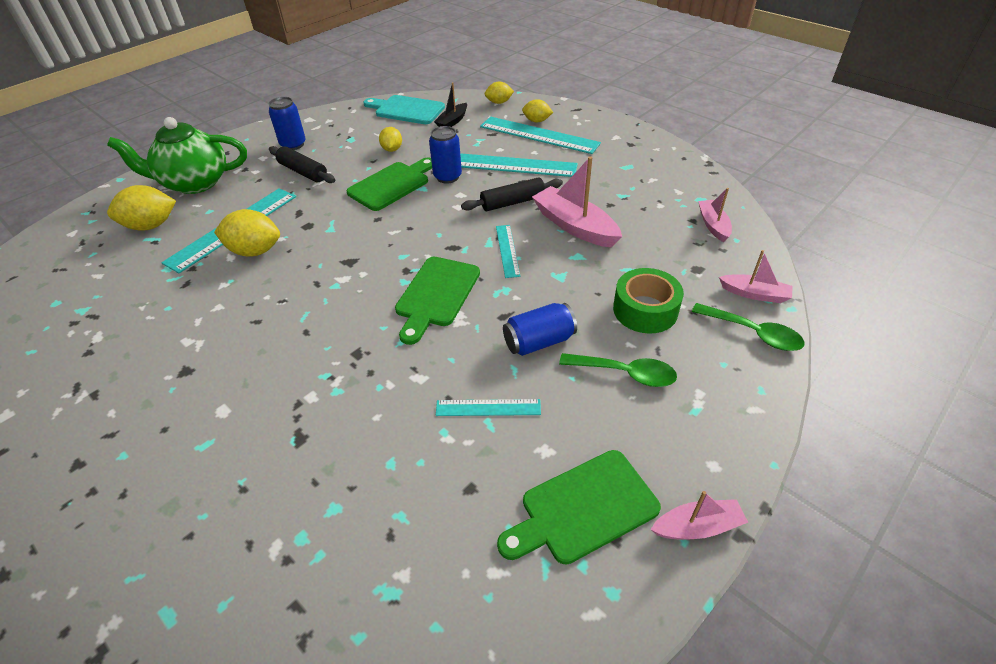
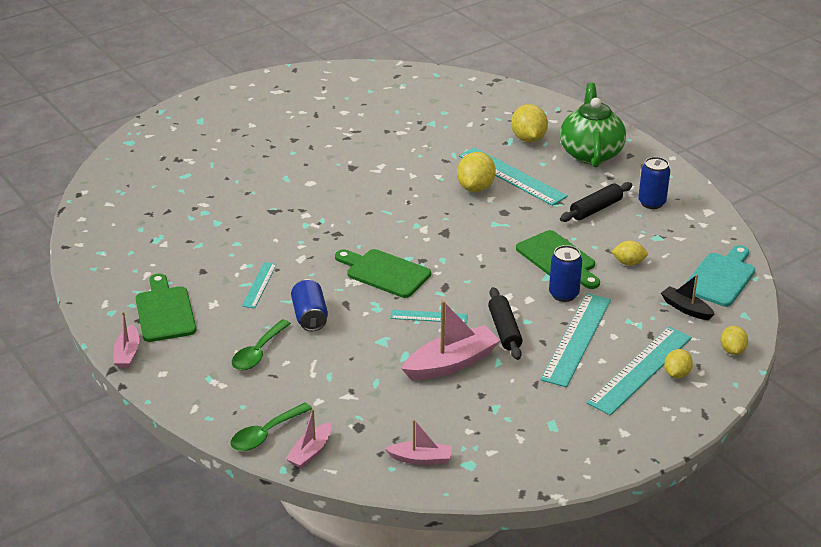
camera: 100 degrees right, 10 degrees down
green tape [613,268,684,333] -> none

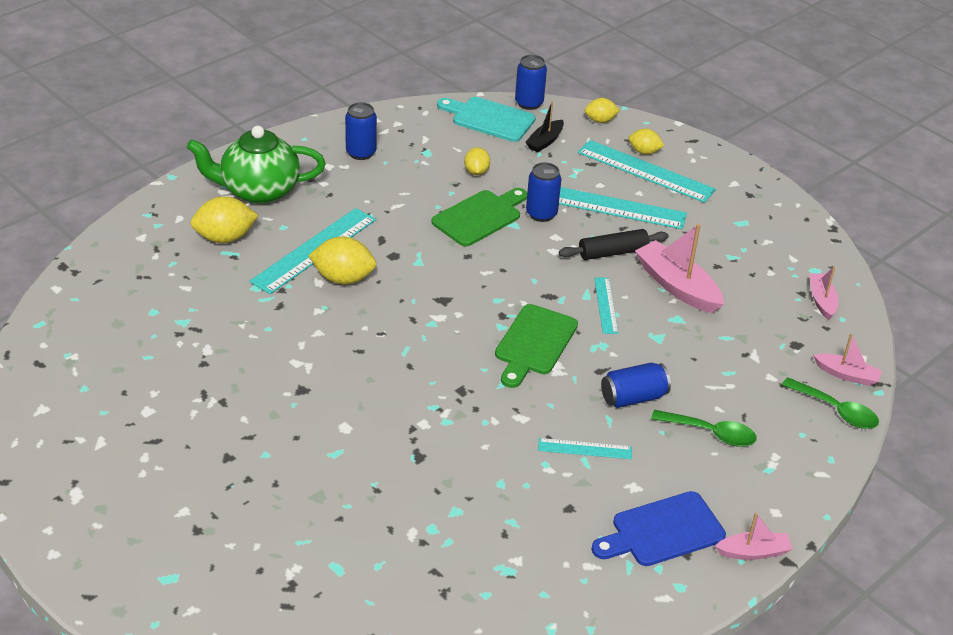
camera: 100 degrees left, 5 degrees up
green cutting board [136,274,196,342] -> blue cutting board [592,491,726,566]
black rolling pin [560,182,632,222] -> none
none -> blue can [515,55,547,110]

